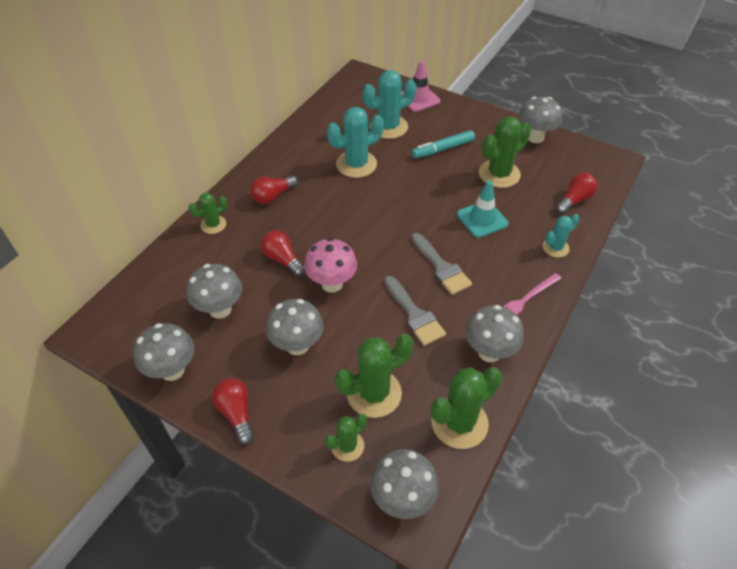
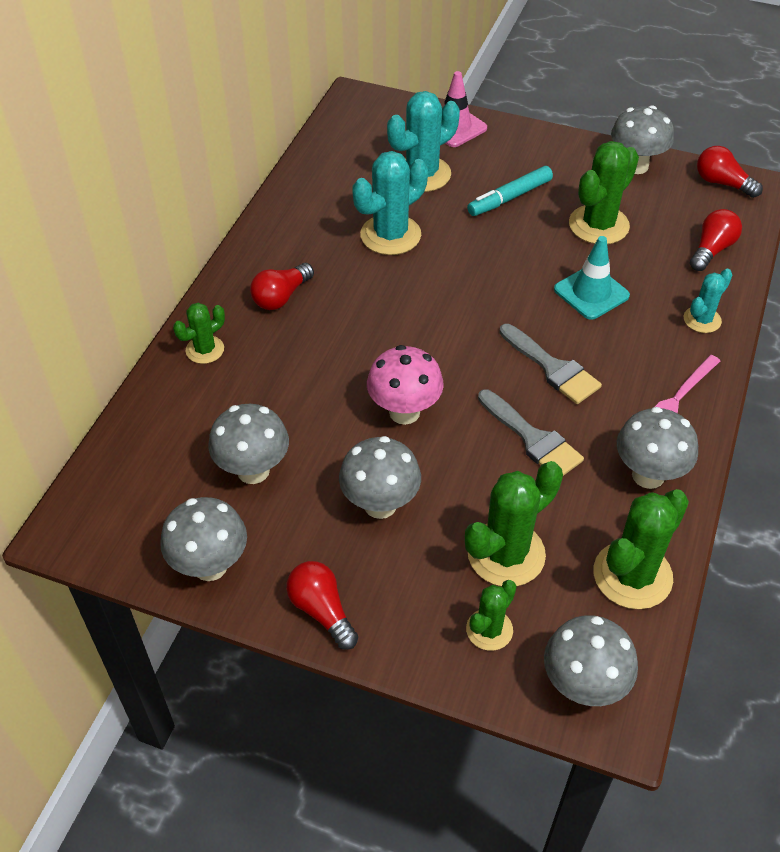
camera: 10 degrees left, 0 degrees up
red light bulb [261,230,305,277] -> red light bulb moved to [697,146,763,198]

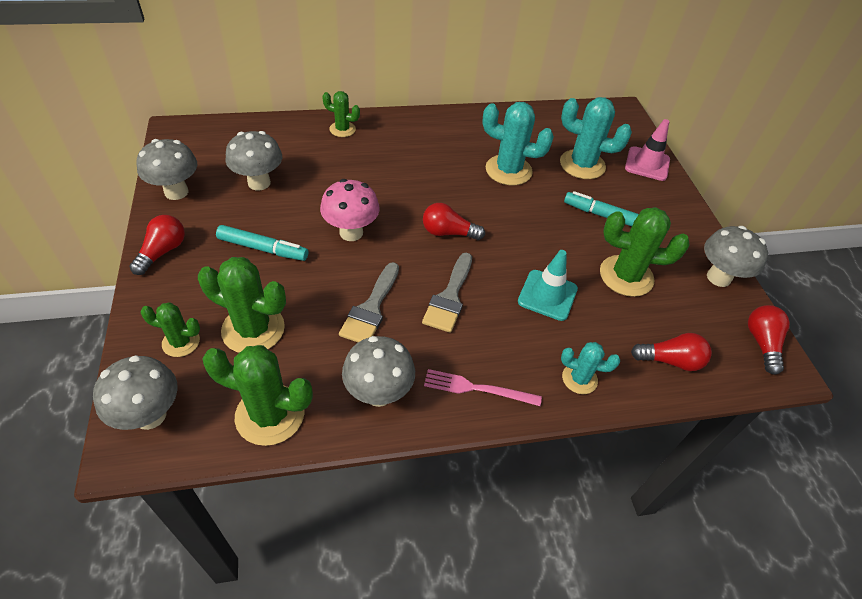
camera: 55 degrees right, 0 degrees up
red light bulb [250,263,314,310] -> red light bulb moved to [423,203,485,240]
grey mushroom [339,436,421,519] -> turquoise marker [216,225,308,261]

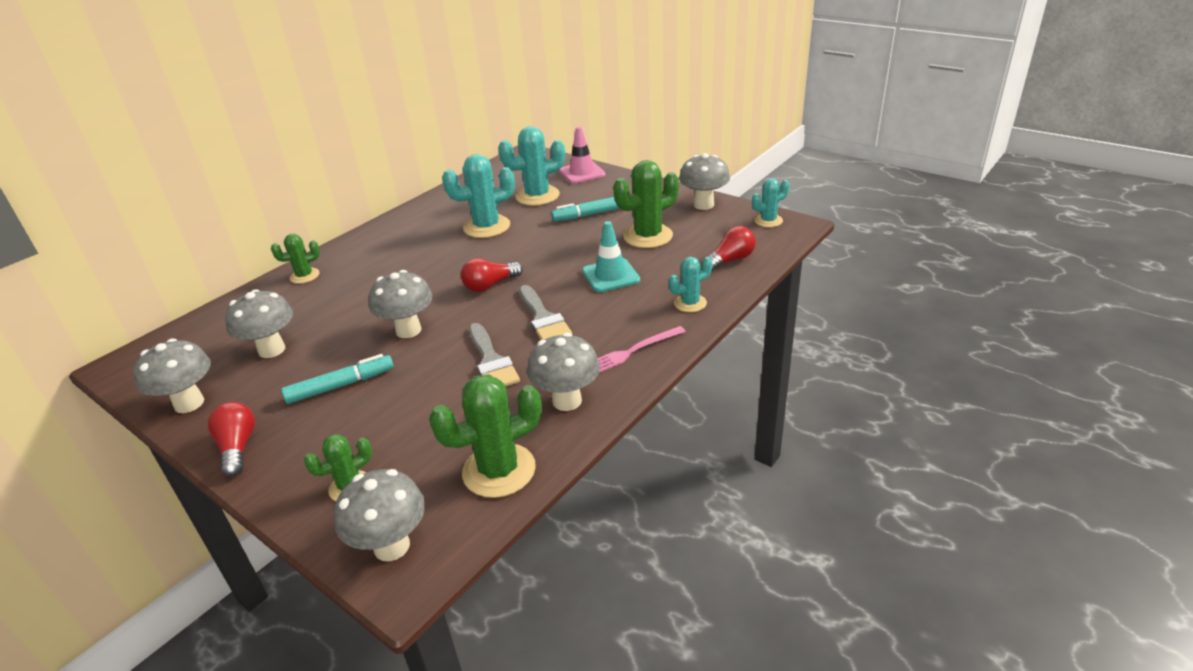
camera: 35 degrees left, 15 degrees down
green cactus [198,257,286,353] -> none
pink mushroom [320,179,380,241] -> grey mushroom [369,270,432,338]
red light bulb [748,305,790,375] -> turquoise cactus [752,178,790,227]

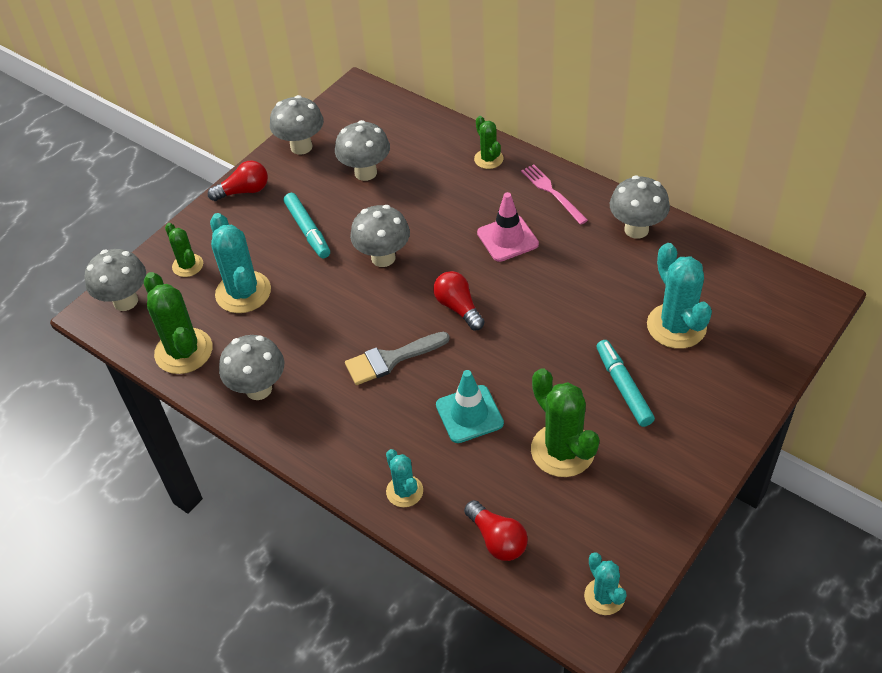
camera: 90 degrees right, 15 degrees up
turquoise cactus [442,154,515,238] -> turquoise cactus moved to [210,213,271,313]
grey brush [469,323,520,386] -> none
pink traffic cone [559,127,606,184] -> pink traffic cone moved to [477,192,539,262]
pink fork [598,326,686,373] -> pink fork moved to [521,164,588,225]
grey mushroom [679,153,730,210] -> grey mushroom moved to [610,176,670,239]

